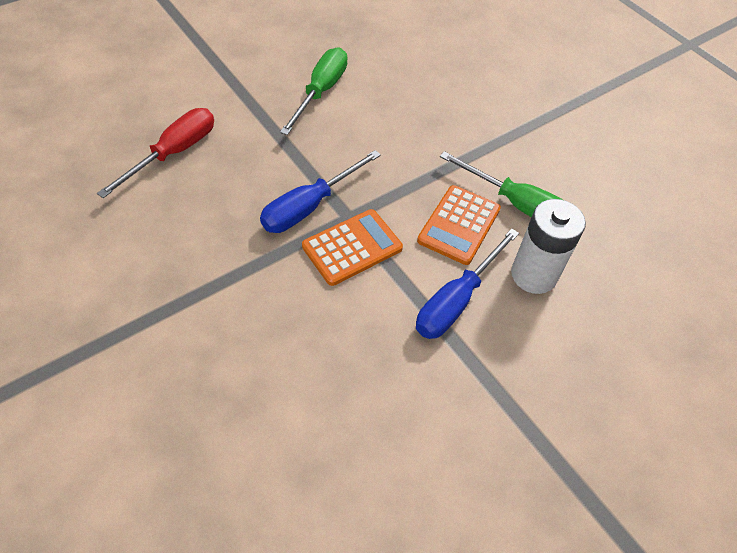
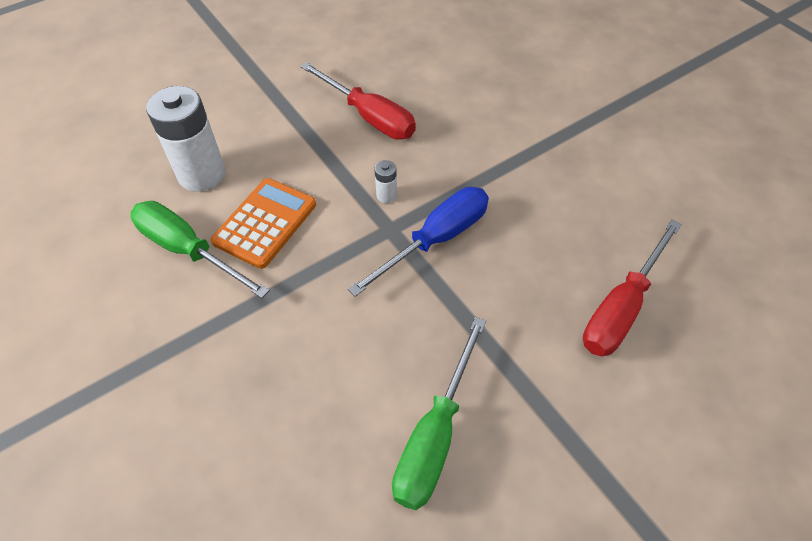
camera: 175 degrees left, 0 degrees up
orange calculator [302,209,403,286] -> white battery [375,160,397,203]
blue screwdriver [416,228,519,339] -> none
none -> red screwdriver [301,62,416,140]

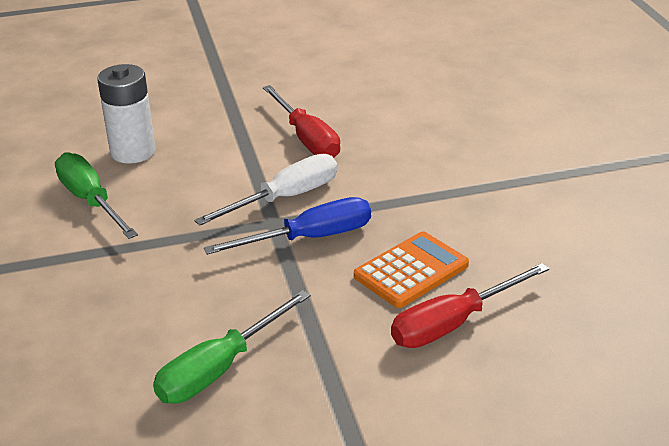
camera: 20 degrees right, 20 degrees down
orange calculator [211,178,316,269] -> orange calculator moved to [354,232,469,308]
white battery [375,160,397,203] -> white screwdriver [194,154,337,226]

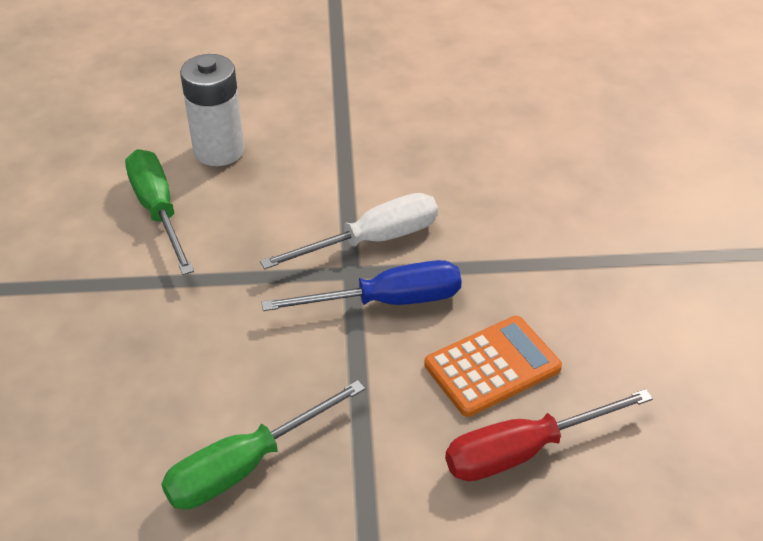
camera: 10 degrees right, 10 degrees up
red screwdriver [263,85,340,158] -> none

